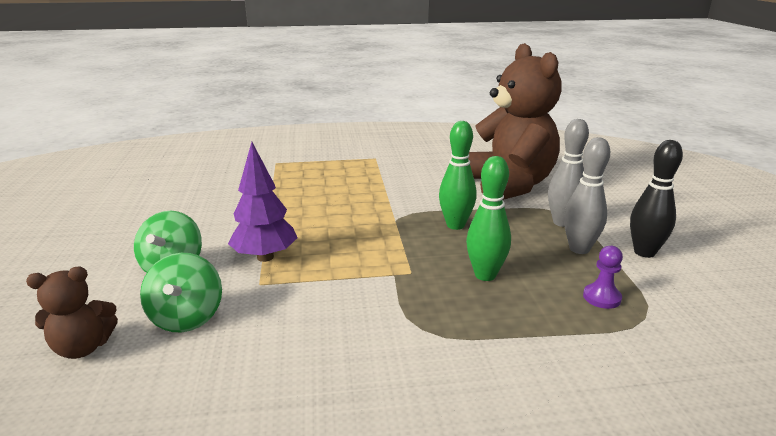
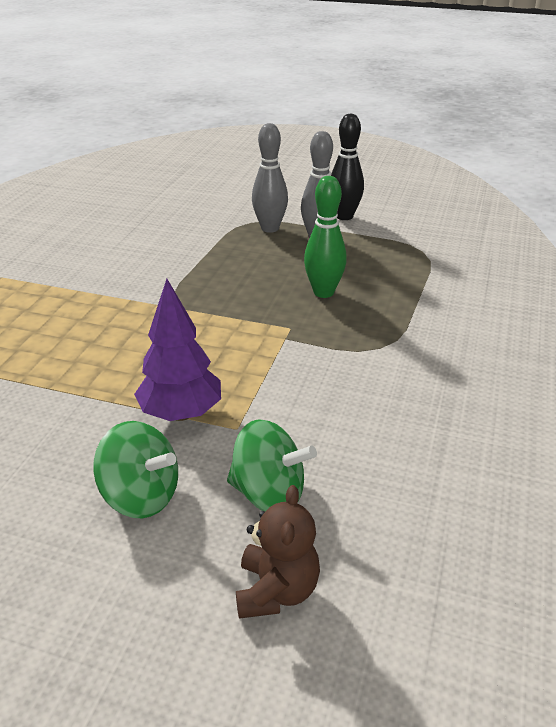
camera: 65 degrees left, 10 degrees up
green bowling pin [439,121,477,230] -> none
brown teddy bear [468,43,562,200] -> none
purple pawn [583,246,623,309] -> none

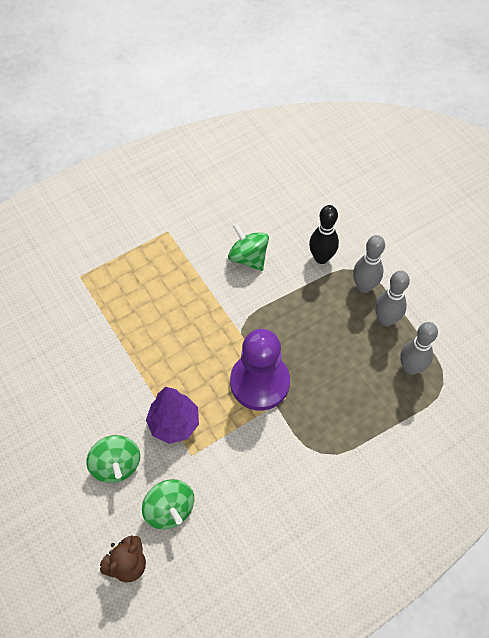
camera: 40 degrees right, 25 degrees up
green bowling pin [304,176,347,298] -> none
black bowling pin [331,114,364,220] -> black bowling pin moved to [309,205,339,264]
none -> green spinning top [228,223,269,271]
none -> purple pawn [230,329,290,411]
none -> grey bowling pin [400,322,438,375]

